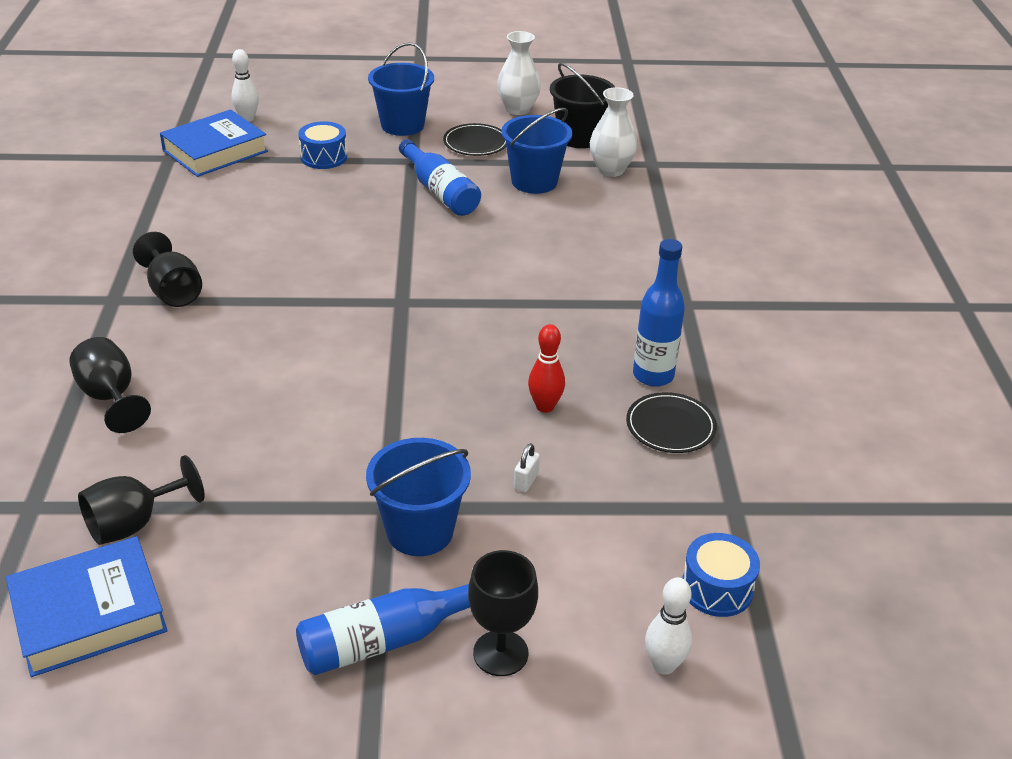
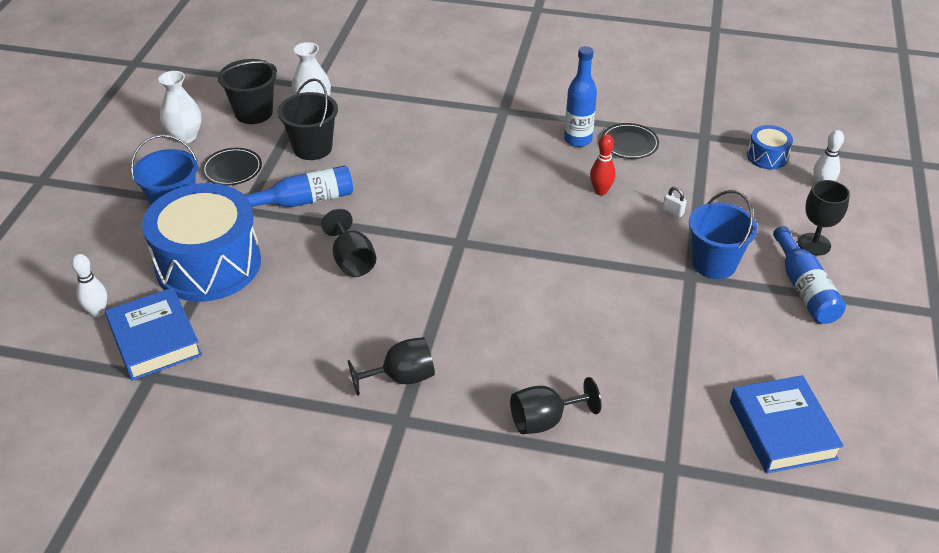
camera: 75 degrees left, 5 degrees up
black goblet [78,455,205,545] -> black goblet moved to [321,209,376,277]
blue drum [298,121,347,169] -> blue drum [142,183,261,302], size x2.31
blue bucket [501,108,572,194] -> black bucket [278,78,338,160]

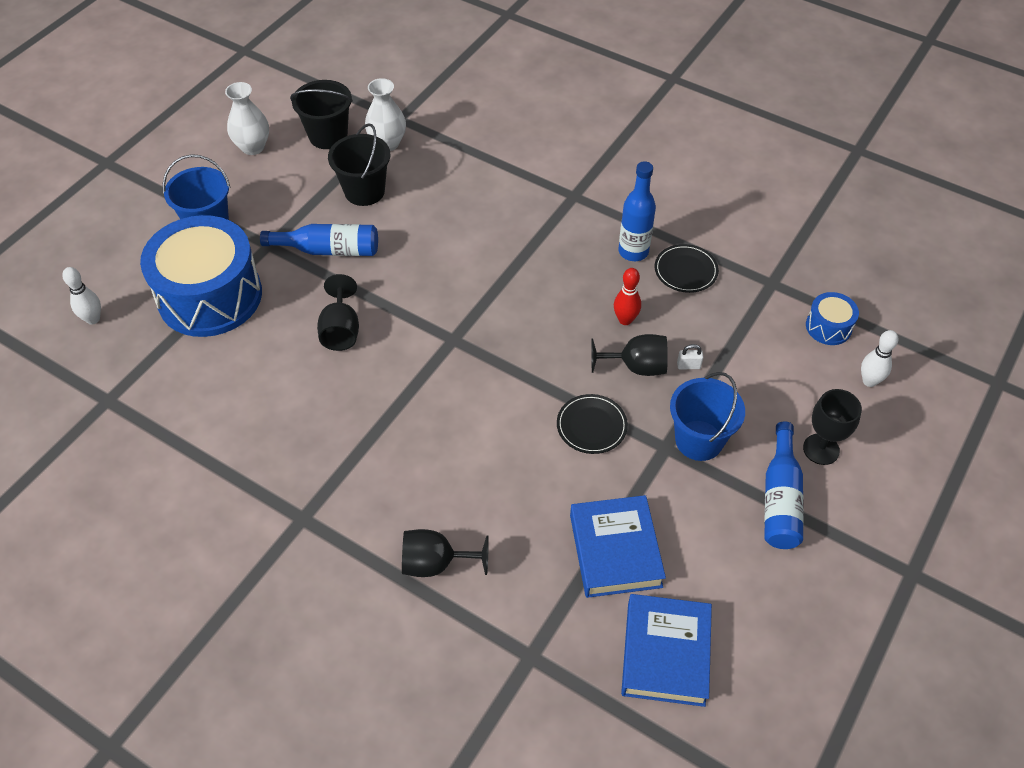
camera: 20 degrees right, 10 degrees up
blue book [105,287,202,381] -> blue book moved to [570,495,666,598]
black plate [202,148,262,186] -> black plate moved to [557,394,628,454]
black goblet [348,337,435,396] -> black goblet moved to [591,334,668,376]
white padlock [663,187,687,217] -> white padlock turned 60 degrees counterclockwise [677,344,703,369]

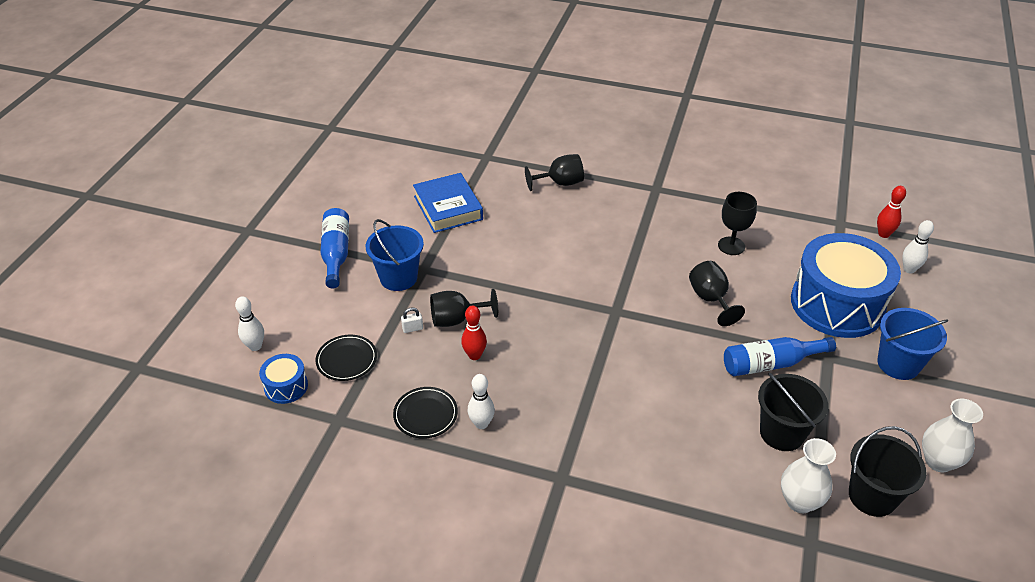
camera: 165 degrees right, 10 degrees down
black plate [557,394,628,454] -> black plate moved to [316,335,377,381]
blue bottle [618,161,656,261] -> white bowling pin [468,374,495,429]
blue book [621,594,712,707] -> none
black goblet [803,389,862,465] -> black goblet moved to [718,192,757,255]
none -> red bowling pin [877,186,906,238]

